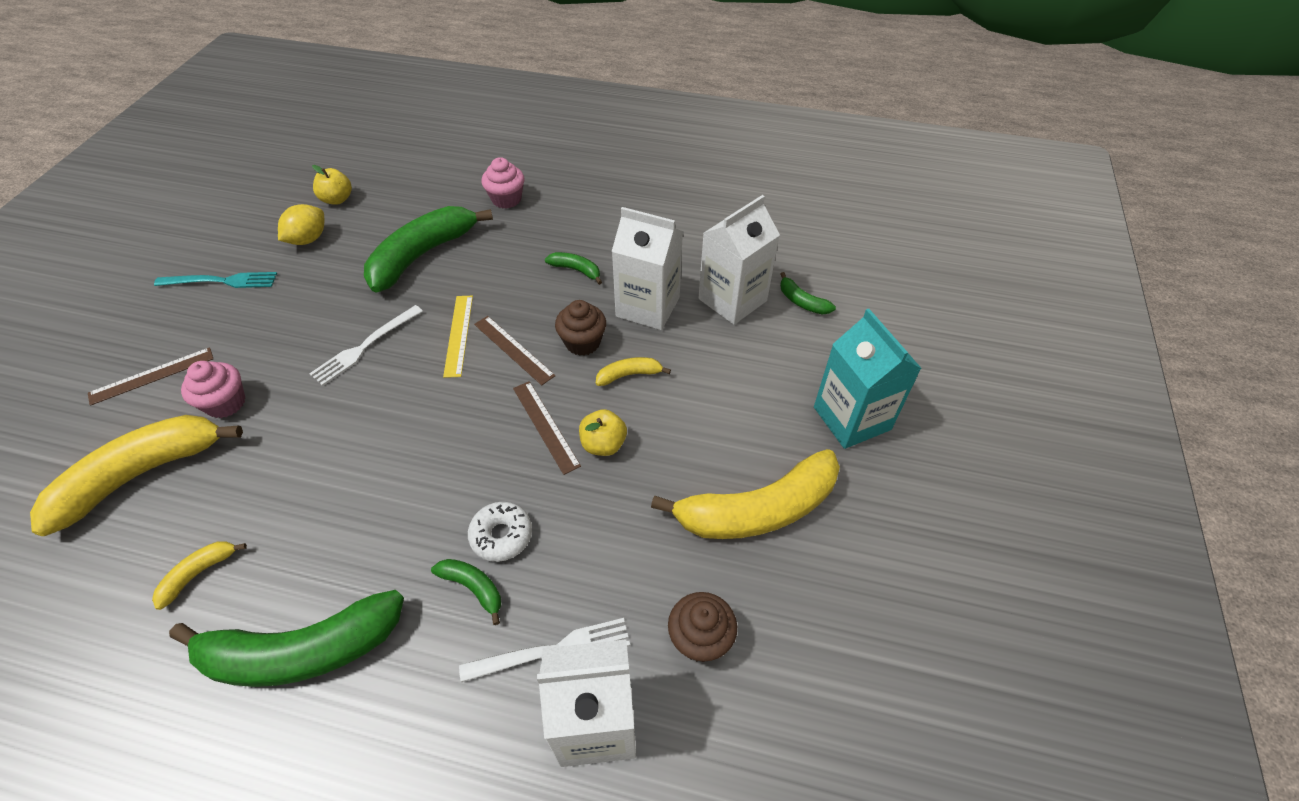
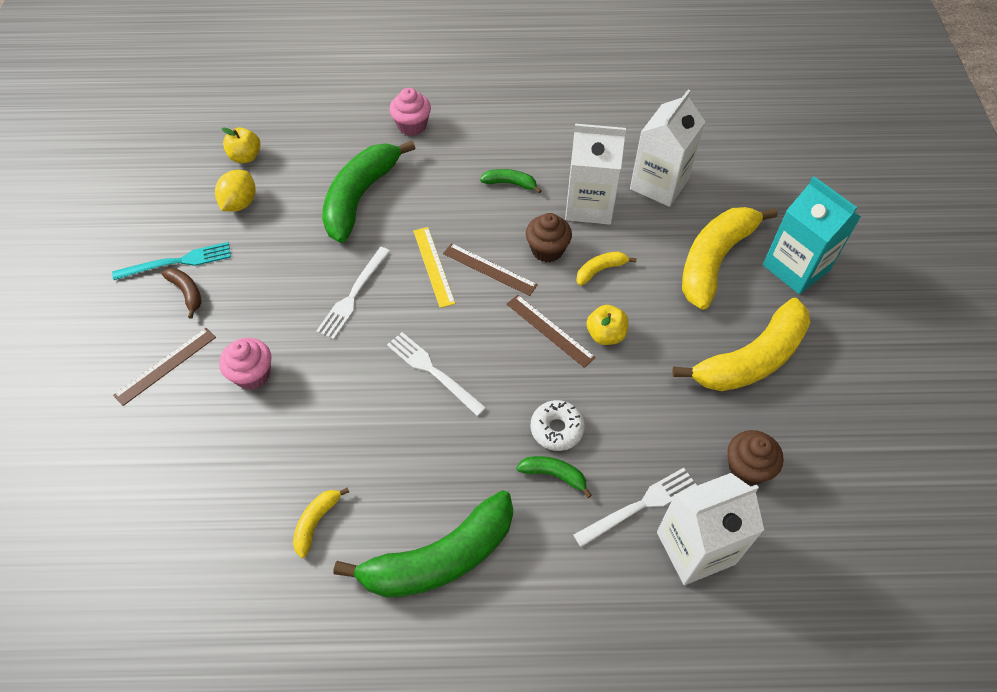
camera: 15 degrees left, 5 degrees up
yellow banana [30,415,243,536] -> yellow banana moved to [682,207,778,310]
green banana [780,272,836,315] -> none
none -> brown banana [162,268,202,319]
none -> white fork [387,332,487,416]

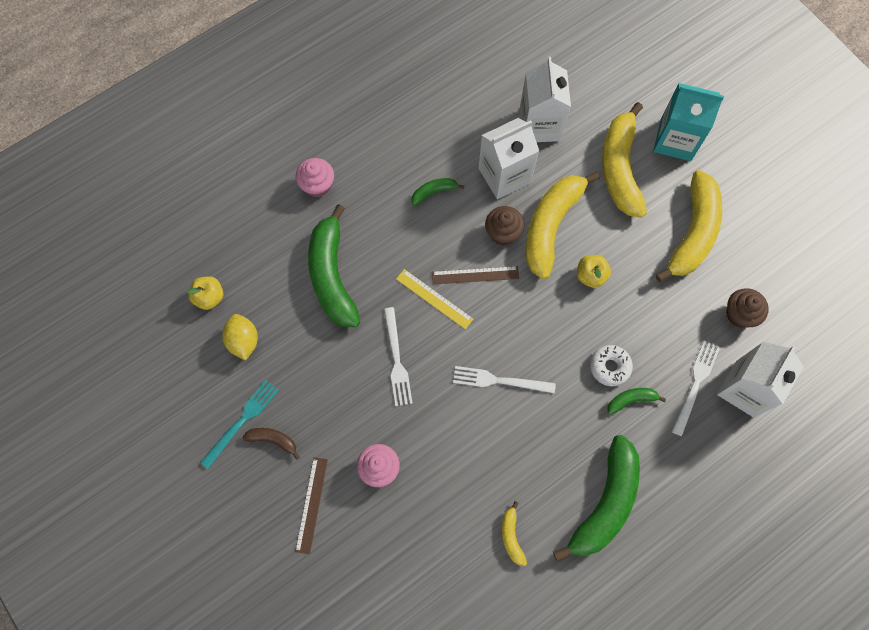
camera: 35 degrees left, 15 degrees up
brown ruler [507,295,596,368] -> none
yellow banana [576,252,637,286] -> yellow banana [526,172,600,279], size x2.26

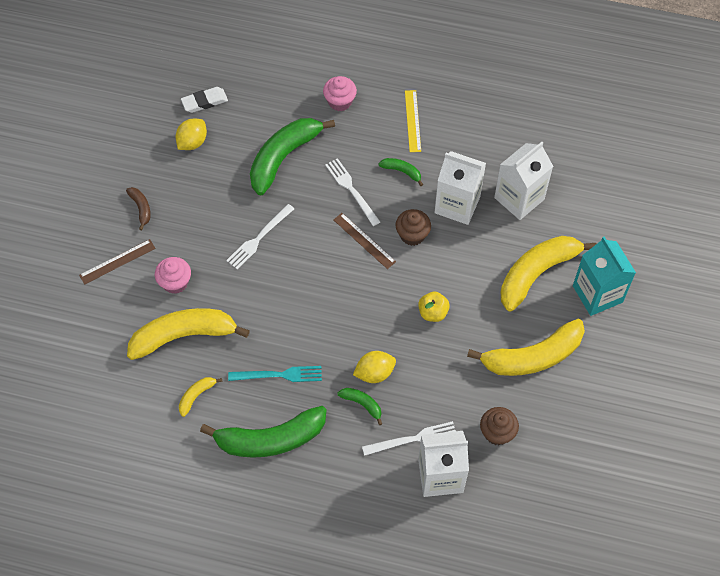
camera: 50 degrees right, 10 degrees down
yellow apple [187,276,224,310] -> white eraser [181,87,228,113]
turquoise fork [200,380,279,469] -> turquoise fork moved to [228,366,322,382]
yellow ruler [396,269,473,329] -> yellow ruler moved to [405,90,421,152]
white fork [453,366,556,394] -> white fork moved to [325,158,380,226]
yellow banana [526,172,600,279] -> yellow banana moved to [127,308,250,360]
white donut [590,345,633,386] -> yellow lemon [353,351,396,383]

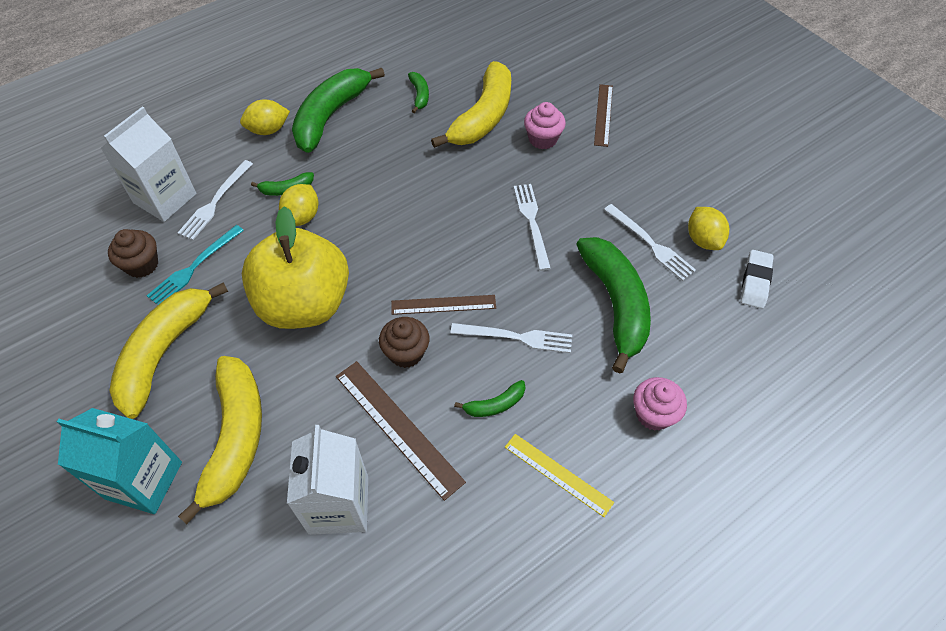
camera: 130 degrees right, 5 degrees down
brown banana [126,187,151,230] -> none
yellow banana [179,377,222,417] -> green banana [408,72,429,113]
turquoise fork [228,366,322,382] -> turquoise fork moved to [147,225,244,305]
yellow apple [418,292,450,322] -> yellow apple [242,206,349,329], size x2.49
white carton [434,151,486,225] -> brown ruler [336,361,466,501]
none -> yellow lemon [240,99,290,135]
none -> white fork [604,204,696,281]

